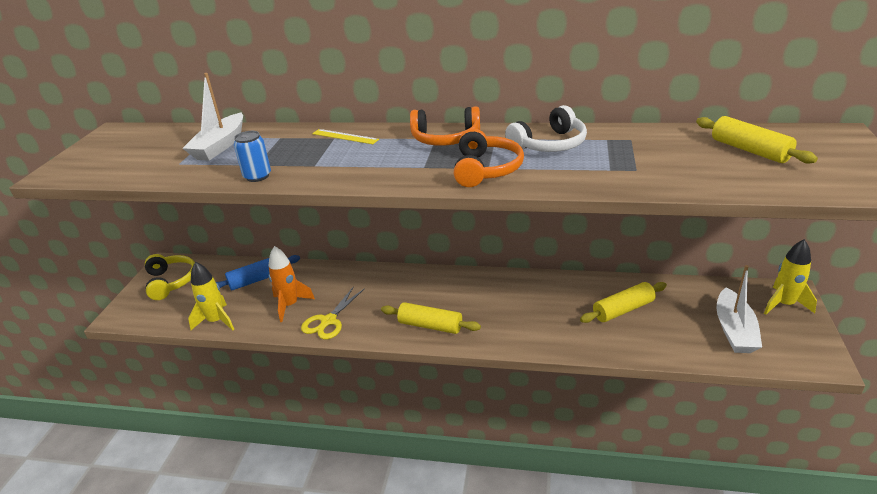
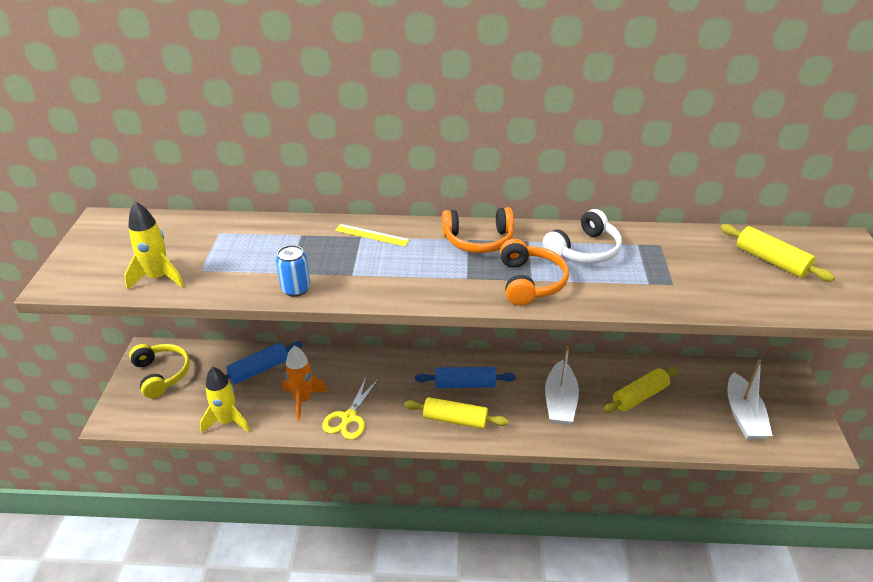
camera: 10 degrees left, 5 degrees up
white boat [182,73,243,161] -> white boat moved to [545,346,579,425]
yellow rocket [764,239,817,315] -> yellow rocket moved to [124,201,184,290]
none -> blue rolling pin [415,367,516,388]

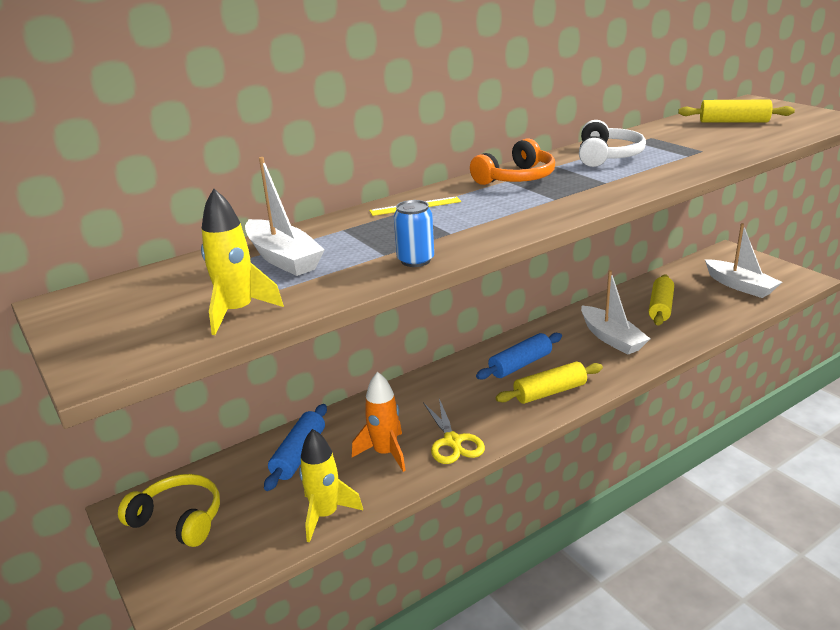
camera: 35 degrees left, 10 degrees down
orange headphones [500,239,569,306] -> none
none -> white boat [245,157,325,276]

